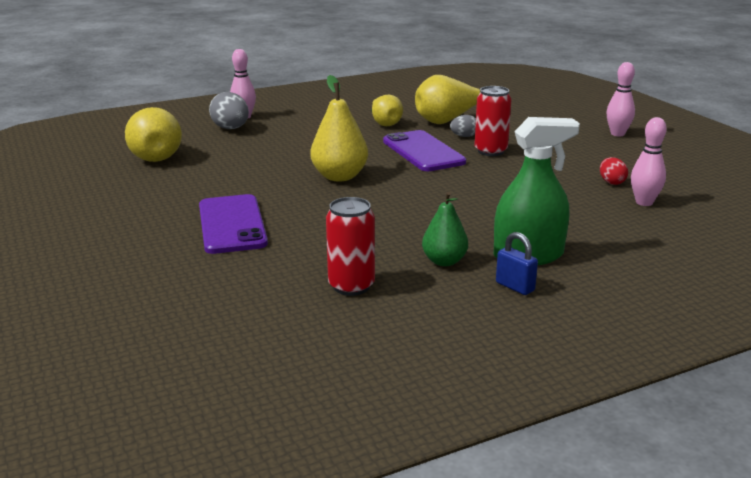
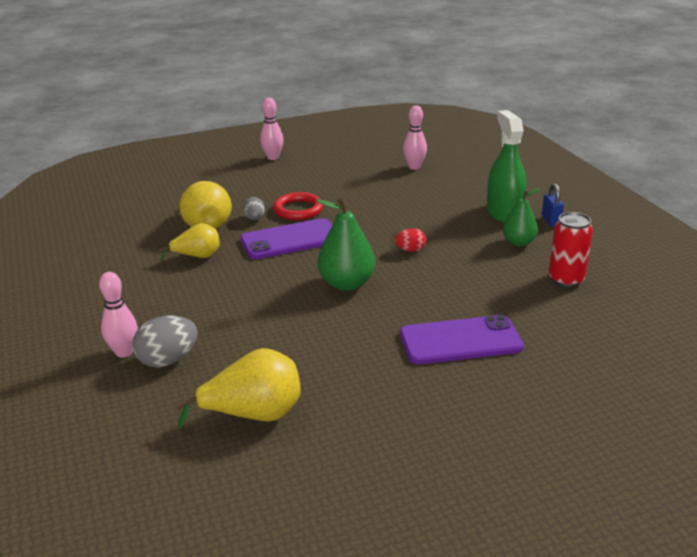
camera: 85 degrees left, 5 degrees up
yellow pear [310,75,368,181] -> green pear [316,197,375,291]
red can [474,86,511,156] -> red ring [273,192,323,220]
blue padlock [496,232,538,295] -> blue padlock turned 60 degrees counterclockwise [542,183,564,227]
red egg [600,157,628,185] -> red egg moved to [395,228,426,252]

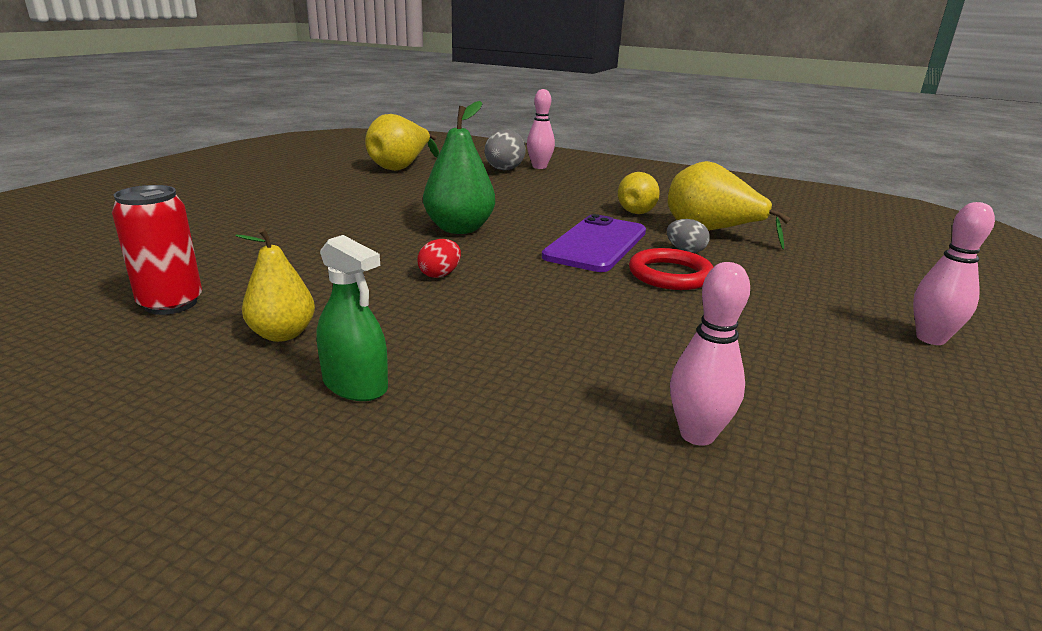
camera: 135 degrees right, 5 degrees down
purple phone [400,315,524,365] -> none
green spray bottle [487,110,527,223] -> green spray bottle [316,235,388,401], size x0.64
green pear [503,188,540,246] -> yellow pear [236,228,315,342]
blue padlock [542,183,564,227] -> none

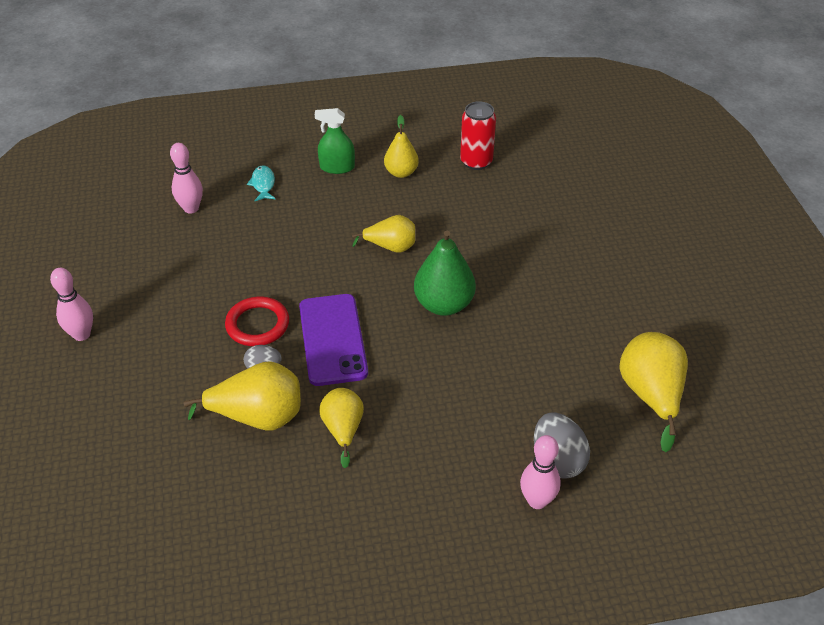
camera: 145 degrees right, 20 degrees up
red egg [417,239,461,278] -> yellow pear [352,215,415,253]
none -> turquoise fish [247,165,275,201]

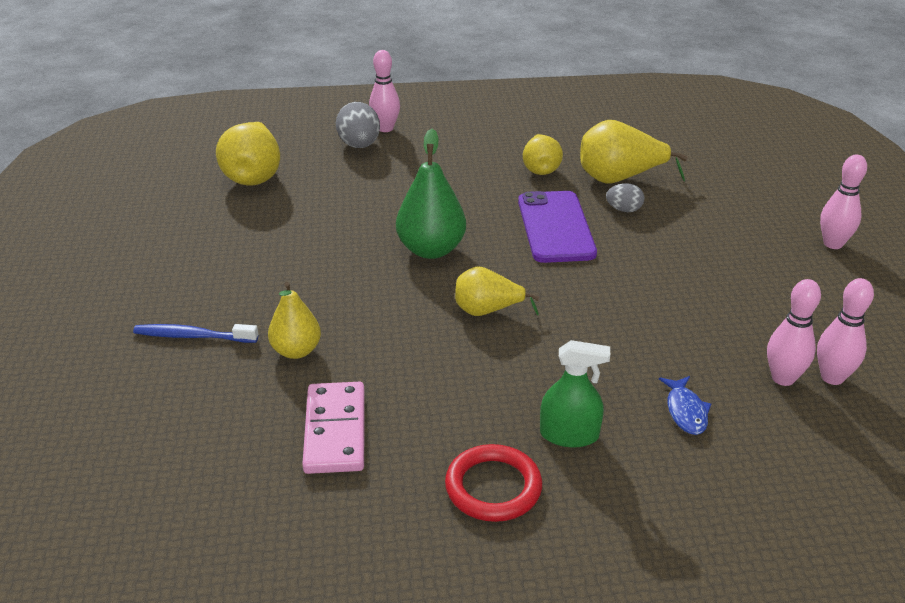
camera: 175 degrees left, 10 degrees down
red ring [225,297,289,346] -> red ring moved to [445,444,542,522]
turquoise fish [247,165,275,201] -> blue fish [659,376,711,435]
yellow pear [384,115,419,178] -> yellow pear moved to [268,282,321,359]
red can [460,101,496,170] -> pink domino [302,382,364,474]
none -> blue toothbrush [133,324,258,343]
none -> pink bowling pin [817,278,874,385]

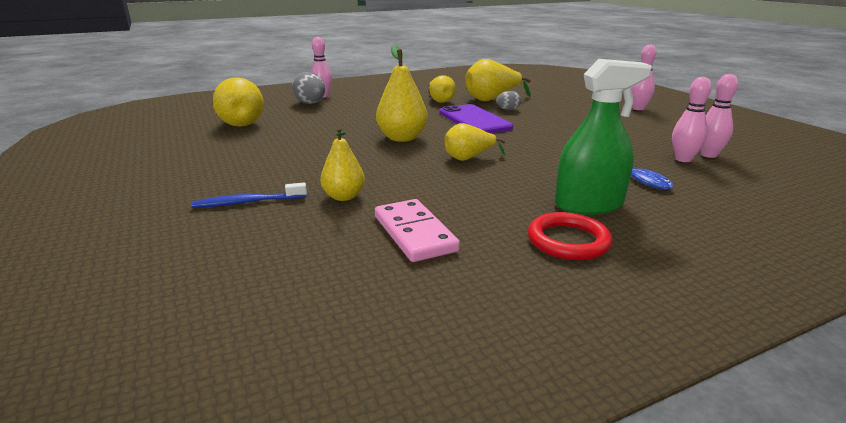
camera: 20 degrees left, 10 degrees down
green pear [396,129,466,259] -> yellow pear [376,45,428,142]
green spray bottle [540,340,610,447] -> green spray bottle [555,59,652,215], size x1.56

